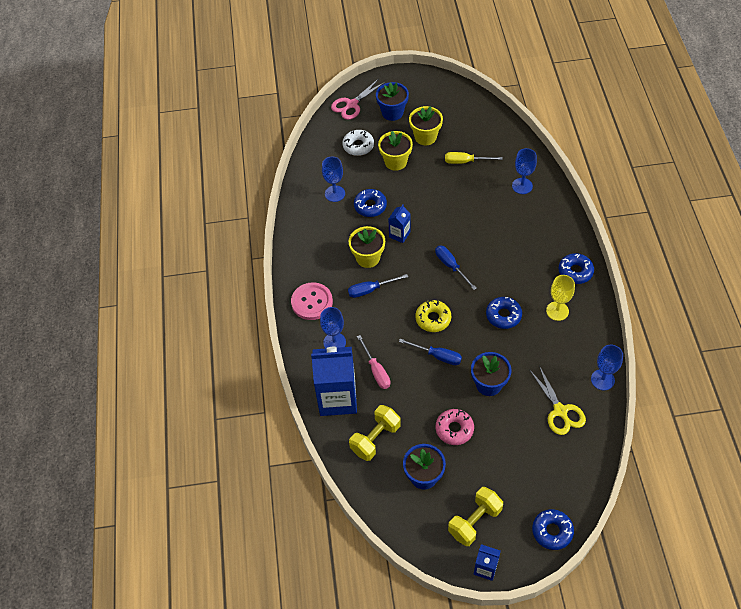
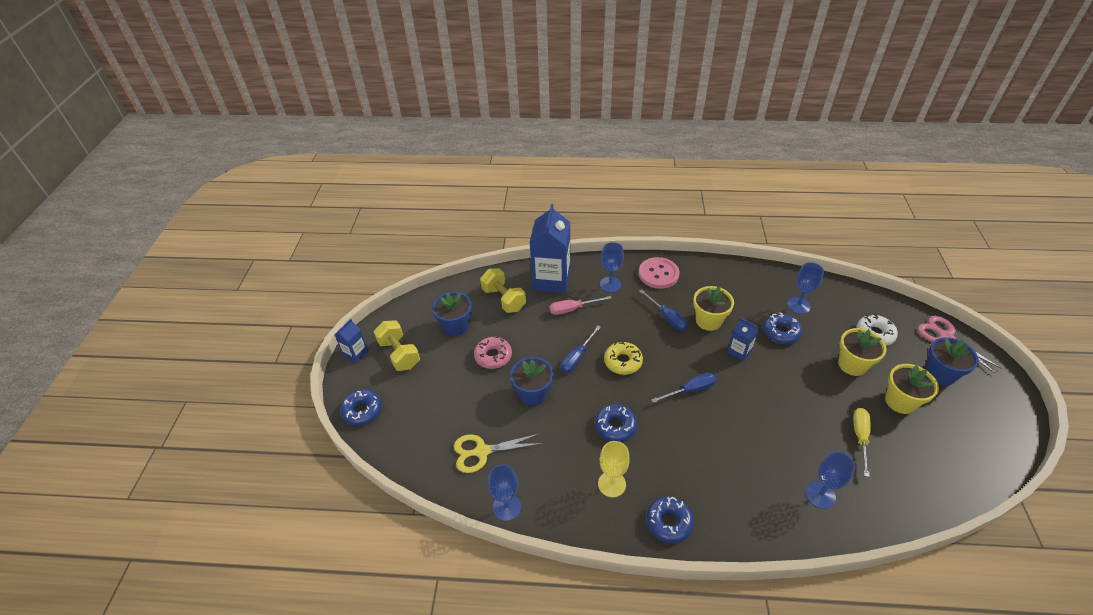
camera: 100 degrees right, 10 degrees down
blue screwdriver [348,274,408,298] -> blue screwdriver turned 150 degrees clockwise [639,290,688,330]

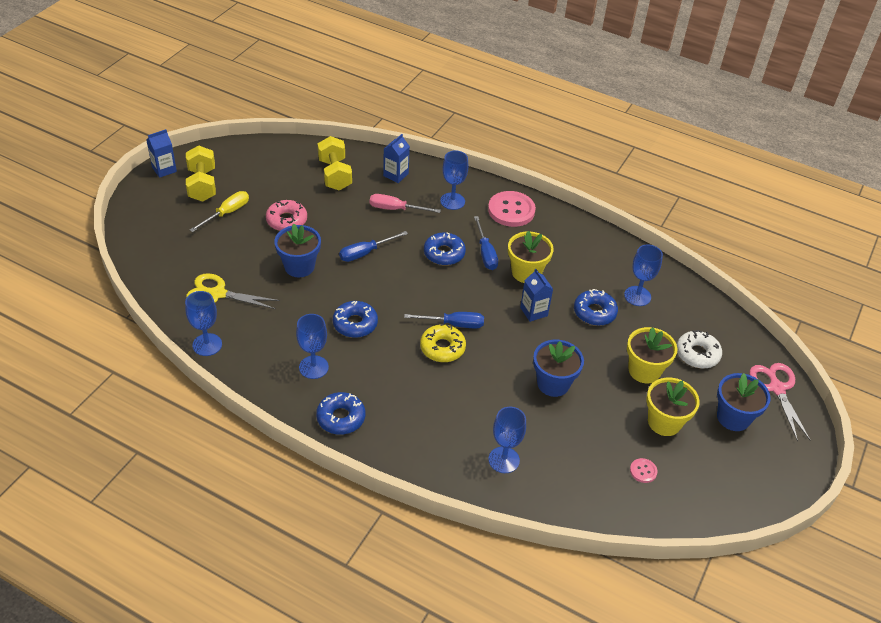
camera: 20 degrees right, 0 degrees up
blue donut [340,389,382,426] -> blue donut moved to [424,232,466,265]
blue flower pot [432,292,472,336] -> blue flower pot moved to [533,340,584,397]
blue carton [530,204,570,293] -> blue carton [383,134,410,183], size x0.48
yellow goblet [598,441,630,497] -> blue goblet [296,314,329,379]
yellow donut [604,342,643,375] -> yellow donut moved to [420,324,466,362]
yellow screwdriver [853,408,871,477] -> yellow screwdriver moved to [190,191,249,232]
none -> pink button [630,458,658,483]

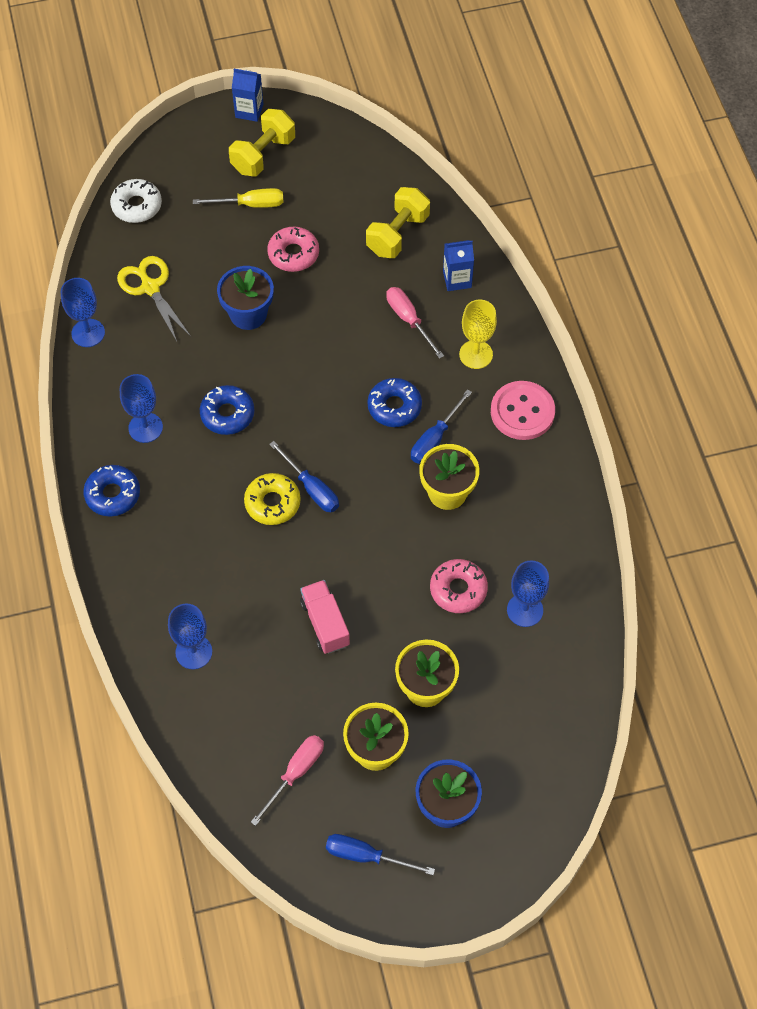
camera: 50 degrees right, 15 degrees up
blue screwdriver [339,231,408,262] -> blue screwdriver moved to [326,834,435,875]
blue goblet [440,150,468,210] -> yellow goblet [459,300,497,369]
blue carton [520,269,553,322] -> none
blue flower pot [533,340,584,397] -> pink truck [300,580,350,654]
blue donut [574,289,618,326] -> pink donut [430,559,488,613]
pink button [630,458,658,483] -> pink screwdriver [251,735,324,826]
white donut [677,330,722,368] -> white donut moved to [110,179,162,223]
pink scissors [749,363,811,442] -> none

